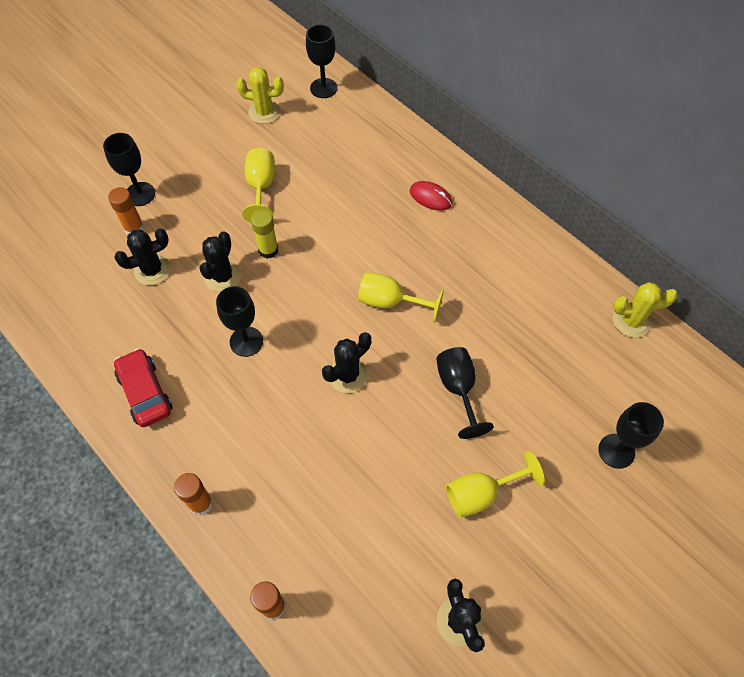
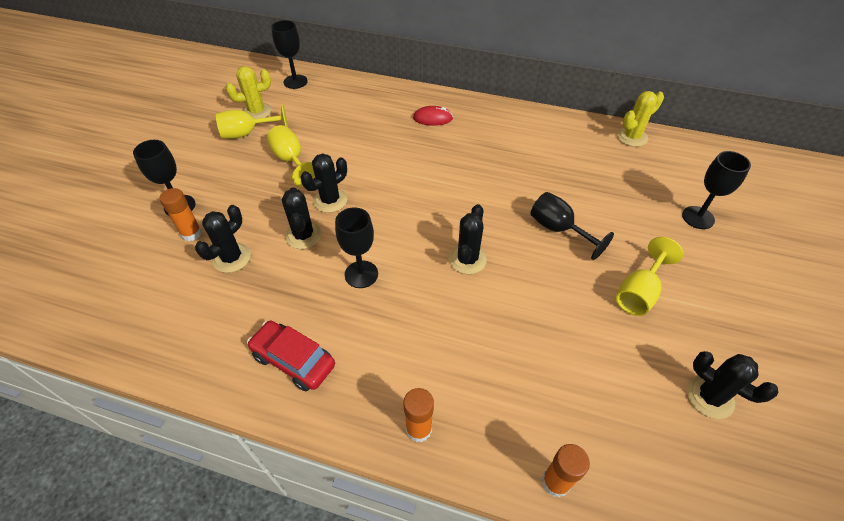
camera: 30 degrees left, 10 degrees down
yellow glue stick [251,210,278,259] -> black cactus [301,154,347,213]
yellow goblet [358,272,444,322] -> yellow goblet moved to [216,103,288,139]

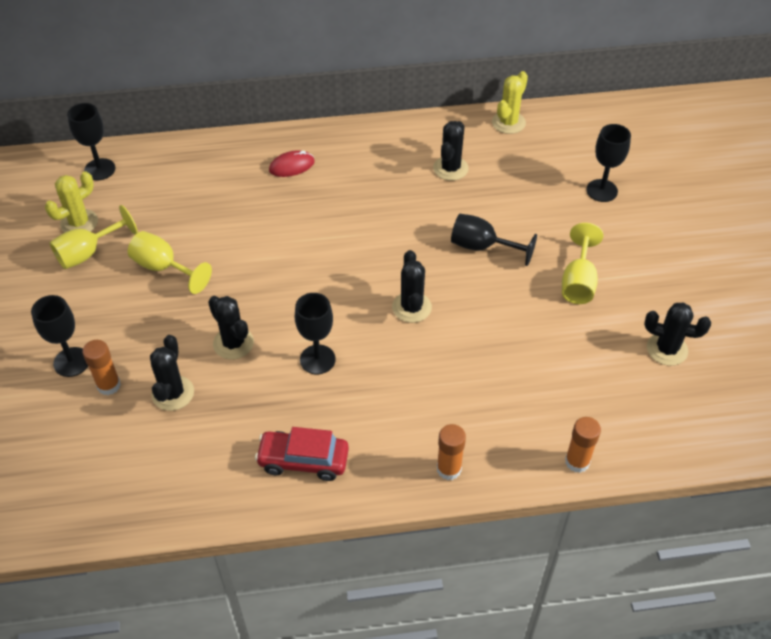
camera: 25 degrees left, 0 degrees up
black cactus [301,154,347,213] -> black cactus moved to [433,121,469,181]

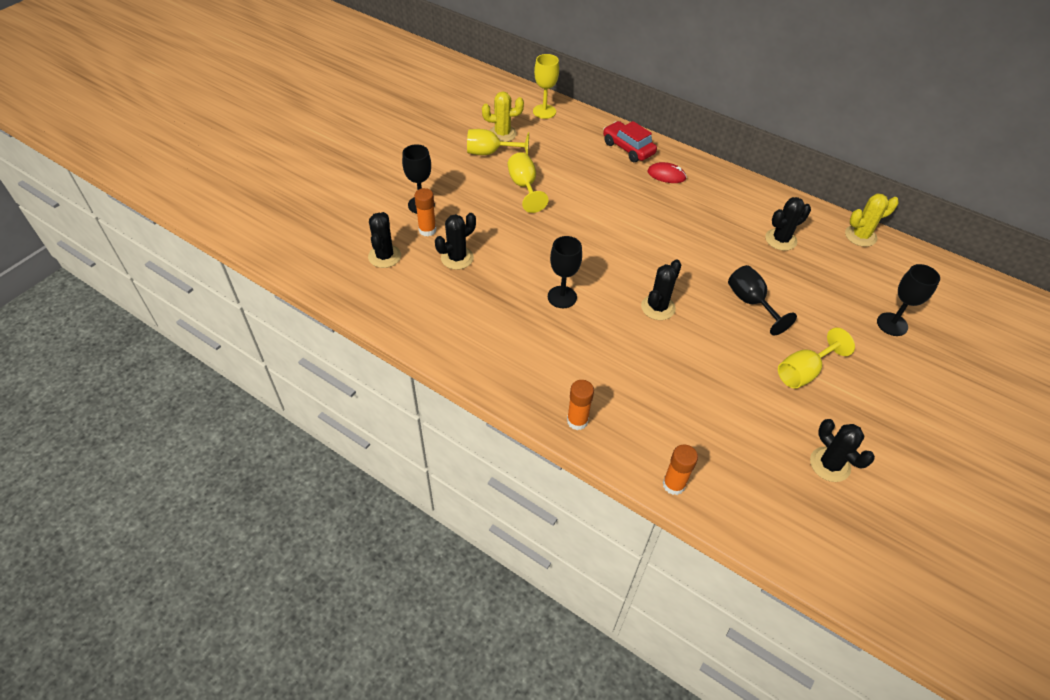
camera: 40 degrees right, 0 degrees up
black goblet [67,103,115,180] -> yellow goblet [533,54,559,119]
black cactus [208,296,254,359] -> black cactus moved to [368,212,401,268]
red car [255,427,349,481] -> red car moved to [603,121,657,162]

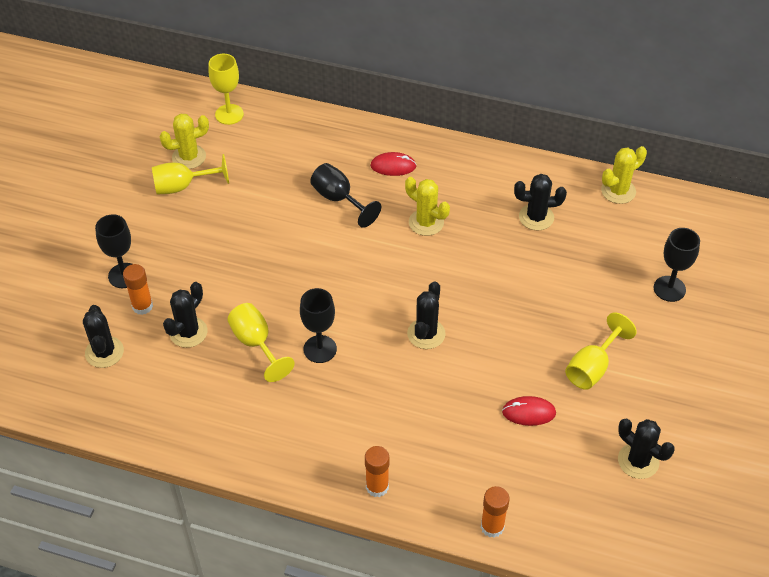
camera: 15 degrees left, 0 degrees up
yellow goblet [508,152,549,213] -> yellow goblet moved to [227,303,295,382]
red car [603,121,657,162] -> none
black goblet [728,265,797,336] -> black goblet moved to [310,163,381,228]
black cactus [765,197,811,251] -> black cactus turned 45 degrees clockwise [514,174,567,230]
none -> yellow cactus [405,177,450,236]
none -> red mouse [502,396,556,426]

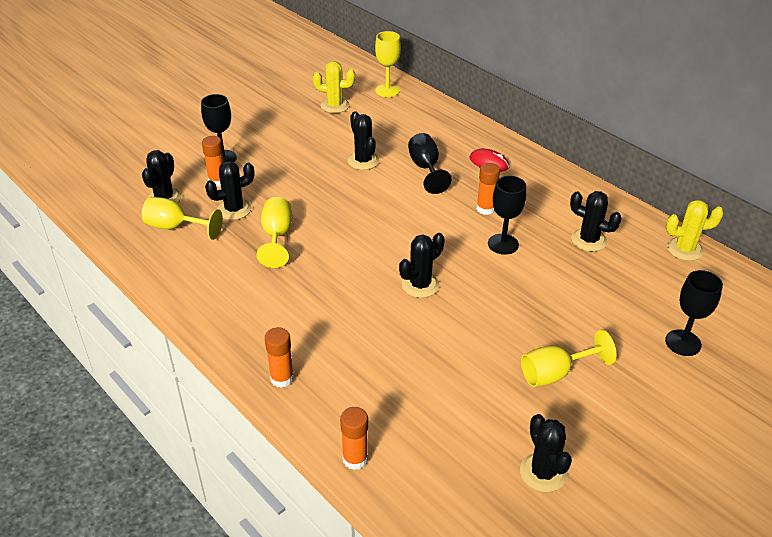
camera: 30 degrees right, 10 degrees down
yellow goblet [152,154,229,195] -> yellow goblet moved to [142,197,223,240]
black goblet [300,288,337,363] -> black goblet moved to [488,176,526,255]
yellow cactus [405,177,450,236] -> orange glue stick [476,163,500,215]
red mouse [502,396,556,426] -> none
none -> black cactus [348,111,379,170]

